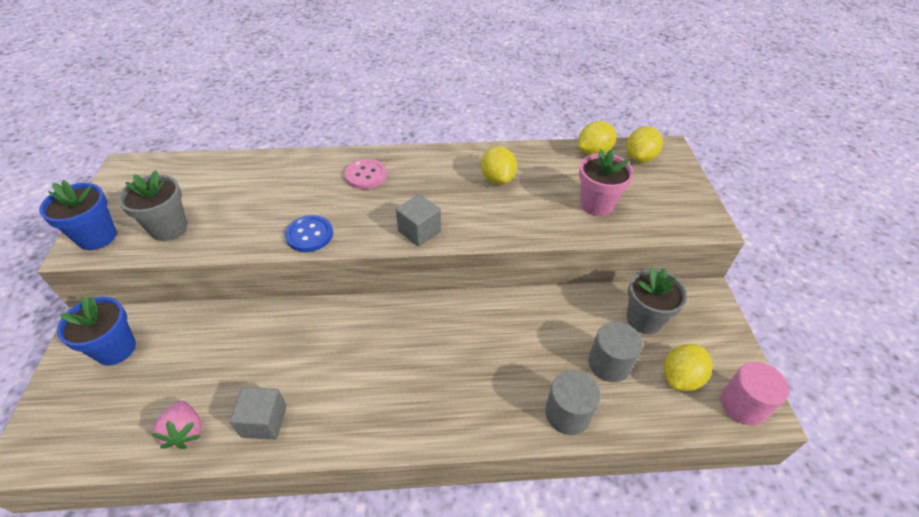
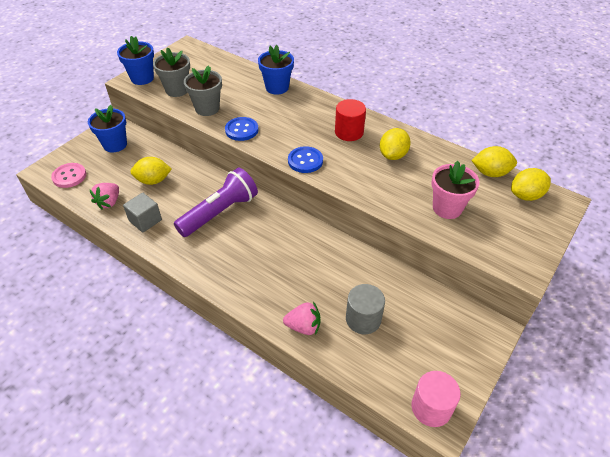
camera: 40 degrees right, 0 degrees up
pink button [344,159,387,189] -> pink button moved to [51,163,86,188]
grey cube [396,194,441,247] -> blue button [288,146,323,173]
grey cylinder [545,370,601,435] -> pink strawberry [283,302,320,335]
grey flower pot [627,267,687,334] -> grey flower pot moved to [184,65,222,116]
yellow lemon [664,344,713,391] -> yellow lemon moved to [131,157,172,185]
none -> purple flashlight [174,168,258,237]
none -> blue flower pot [258,45,294,95]
none -> red cylinder [335,99,366,141]

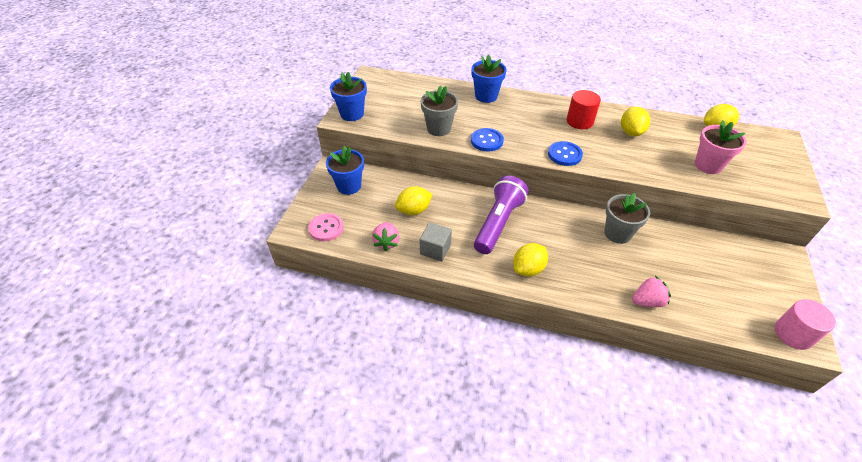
camera: 20 degrees left, 0 degrees up
grey flower pot [153,47,190,97] -> grey flower pot moved to [604,193,650,244]
grey cylinder [346,284,385,334] -> none
yellow lemon [511,168,551,201] -> yellow lemon moved to [513,243,548,277]

